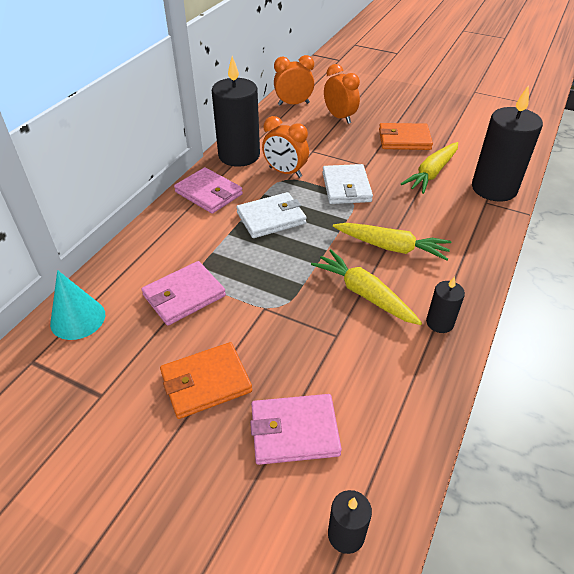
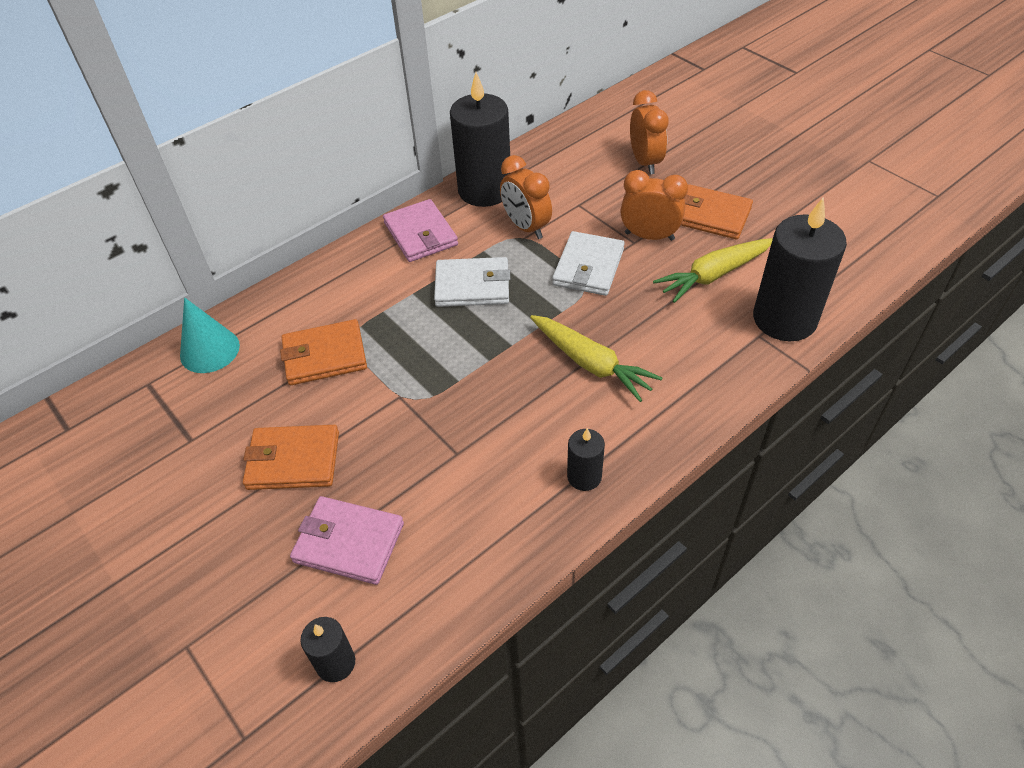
camera: 25 degrees right, 5 degrees up
pink wallet [141,261,226,326] -> orange wallet [280,319,367,385]
orange clock [274,55,314,106] -> orange clock moved to [621,170,688,241]
yellow carrot [311,249,422,325] -> none

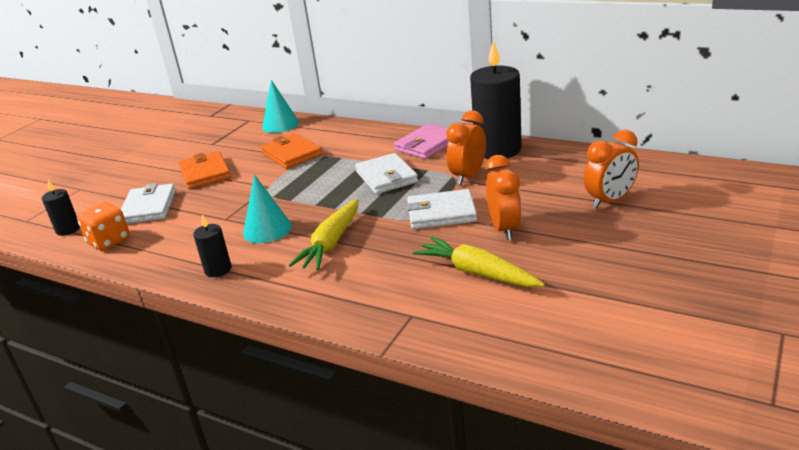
camera: 70 degrees right, 20 degrees down
pink wallet [290,496,404,585] -> white wallet [121,183,176,224]
orange wallet [681,184,753,239] -> none
black candle [753,197,847,341] -> none
none -> orange dice [77,202,130,251]
none -> turquoise cone [243,174,292,243]

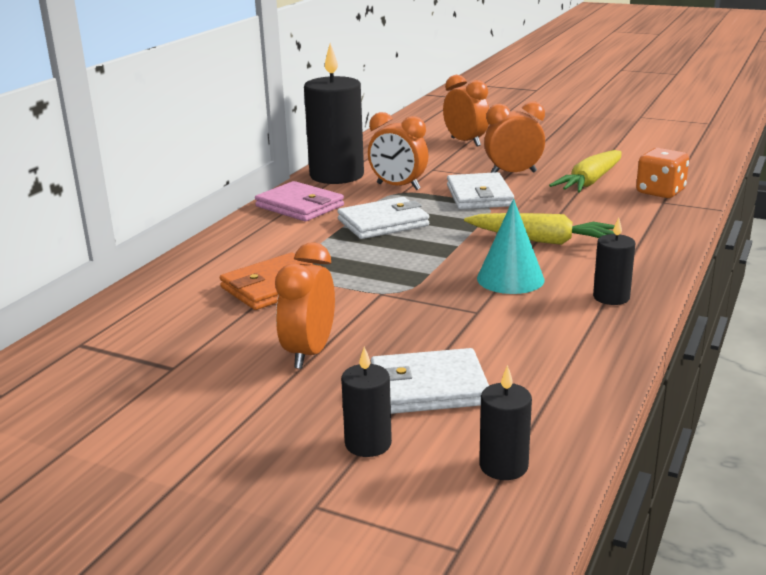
camera: 95 degrees left, 5 degrees down
orange dice [77,202,130,251] -> orange dice moved to [636,148,689,198]
orange wallet [179,151,231,189] -> orange clock [275,243,335,369]
turquoise cone [262,80,299,133] -> none
none -> black candle [341,347,392,457]

